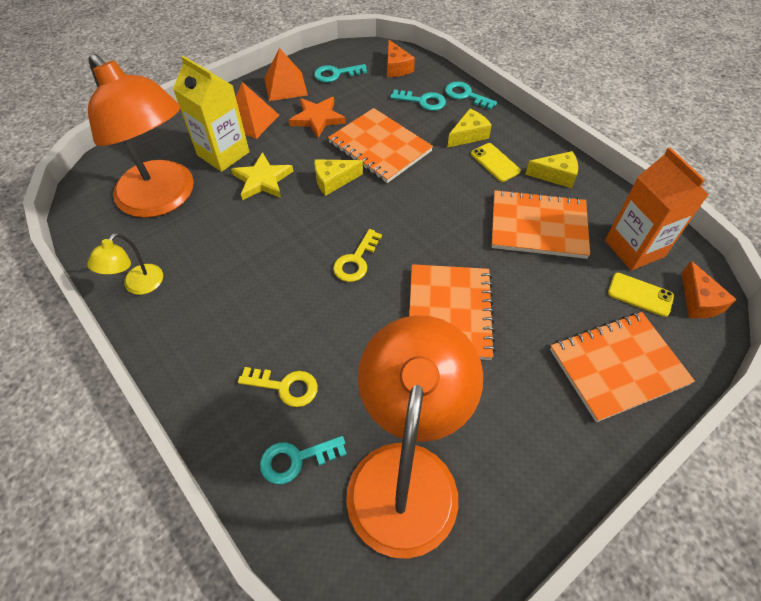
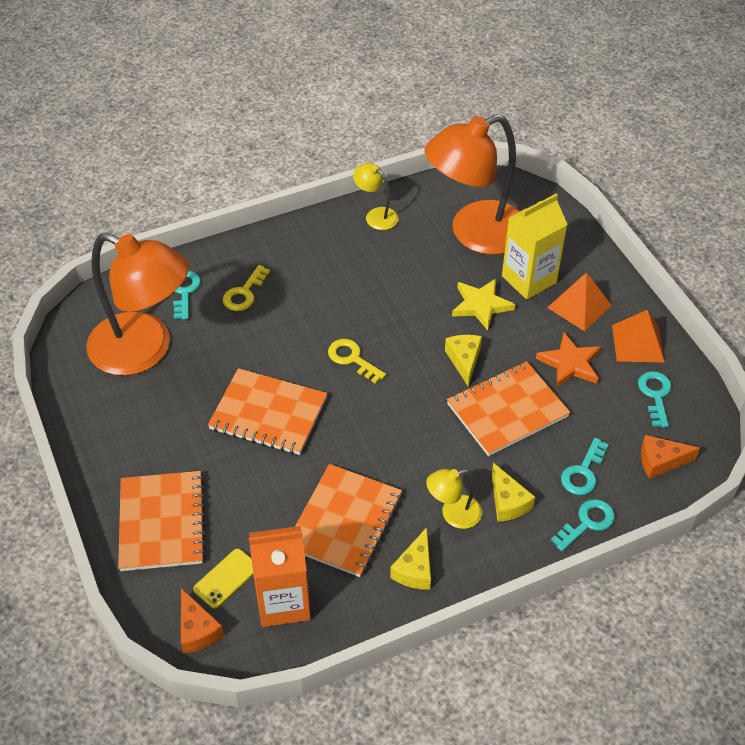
camera: 105 degrees right, 5 degrees down
yellow phone [471,143,521,182] -> yellow lamp [426,469,482,529]
orange cheese [682,261,737,319] -> orange cheese turned 120 degrees counterclockwise [181,588,224,653]

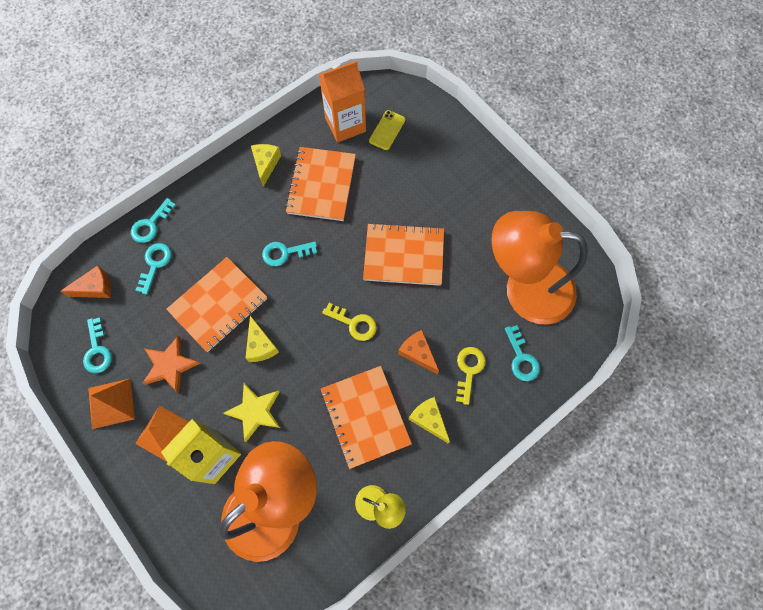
camera: 165 degrees right, 20 degrees up
orange notebook [118,471,206,571] -> orange notebook moved to [321,366,412,469]
orange cheese [181,588,224,653] -> orange cheese moved to [398,330,439,374]
yellow lamp [426,469,482,529] -> none
yellow cheese [492,463,535,522] -> yellow cheese moved to [408,397,450,443]
none -> turquoise key [262,242,317,266]

